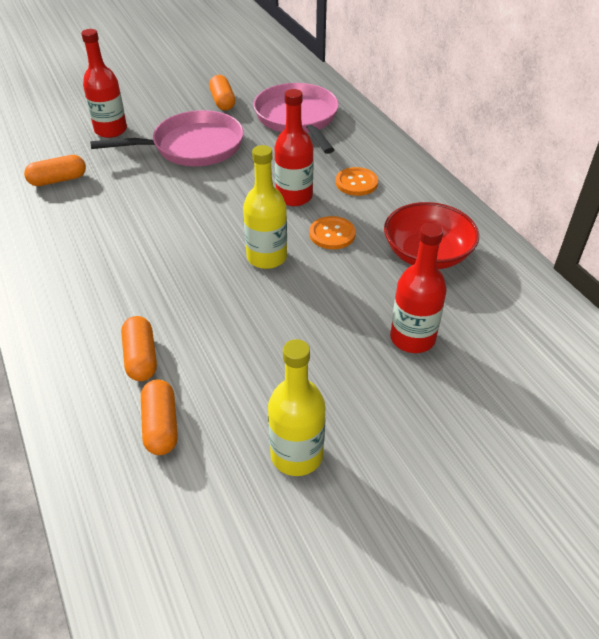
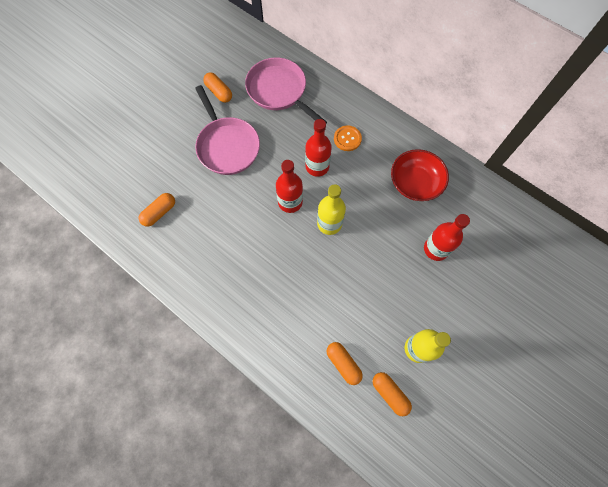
camera: 25 degrees left, 25 degrees up
red bottle [81,29,127,138] -> red bottle moved to [276,160,303,213]
pink pan [90,110,244,166] -> pink pan turned 105 degrees clockwise [195,85,260,175]
orange capsule [121,316,157,381] -> orange capsule moved to [373,372,412,416]
orange button [309,216,356,249] -> none

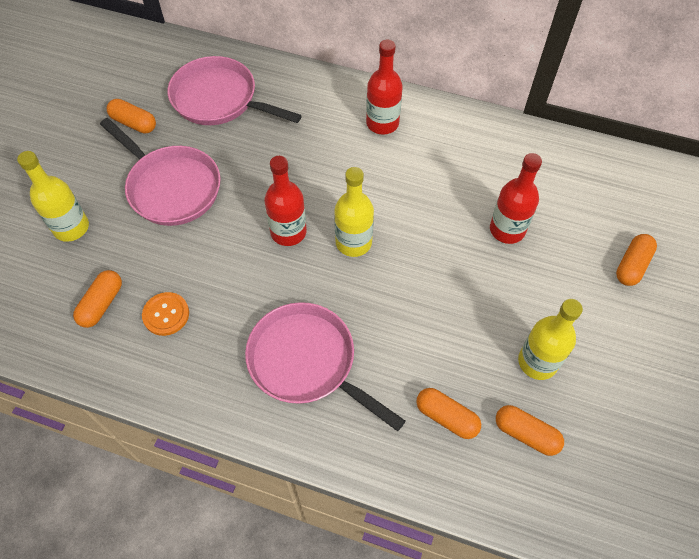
camera: 20 degrees left, 10 degrees down
red bottle [305,119,332,177] -> red bottle moved to [366,40,402,134]
orange button [334,125,362,151] -> orange button moved to [142,292,189,336]
red bowl [391,149,449,201] -> none
none -> yellow bottle [17,151,89,242]
none -> pink pan [245,302,405,431]
none -> orange capsule [616,234,657,286]

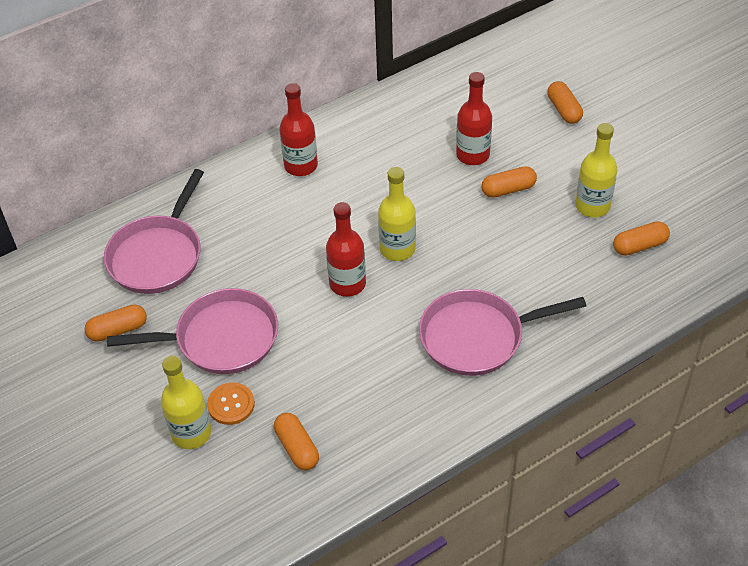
camera: 50 degrees left, 10 degrees down
orange button [142,292,189,336] -> orange button moved to [207,382,255,425]
pink pan [167,56,302,125] -> pink pan turned 45 degrees counterclockwise [104,169,204,294]
orange capsule [416,388,481,439] -> orange capsule moved to [481,166,537,198]

